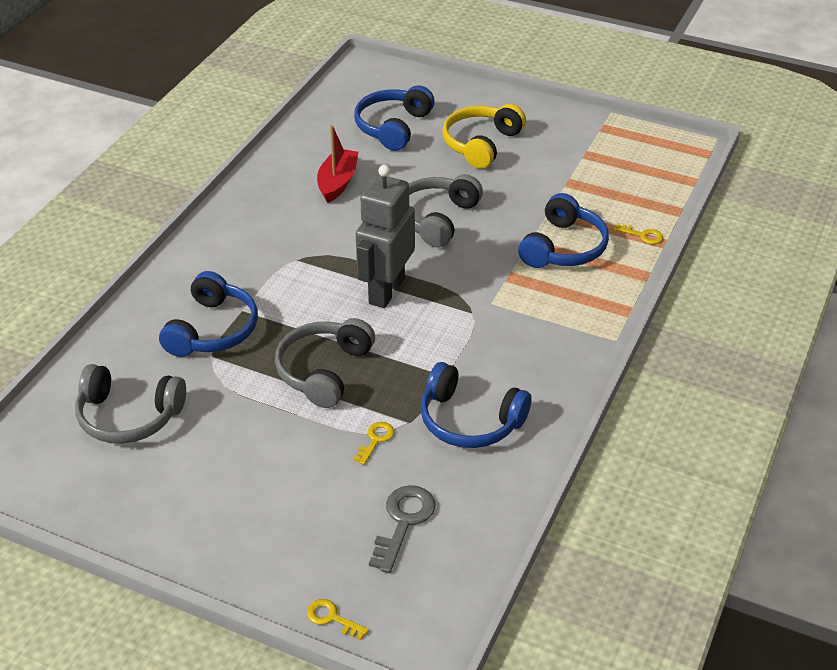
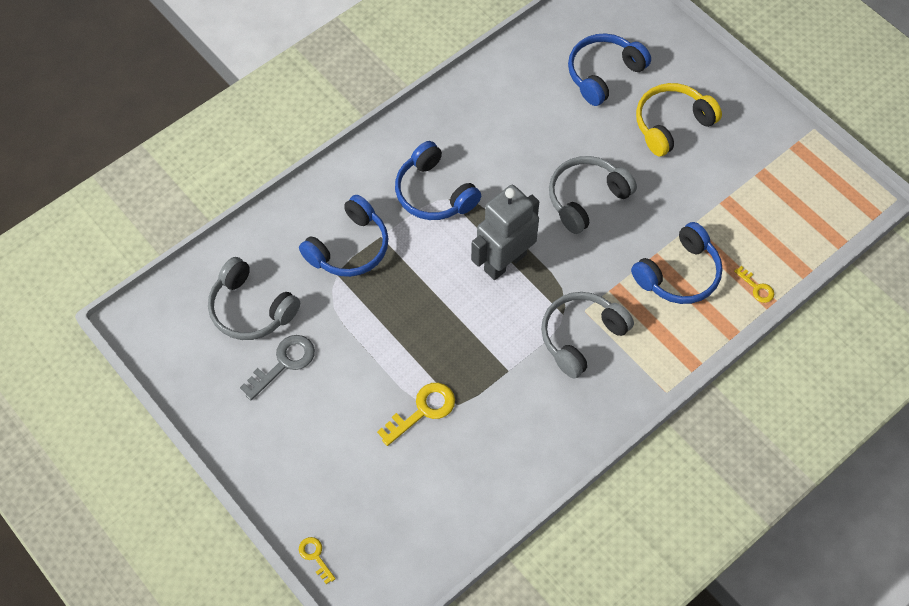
camera: 25 degrees right, 20 degrees up
grey headphones [275,318,375,408] -> grey headphones moved to [541,292,634,379]
red boat [317,125,358,203] -> none
yellow key [354,422,394,465] -> yellow key [377,383,455,446], size x1.76
grey key [369,485,436,573] -> grey key moved to [240,335,315,400]
blue headphones [420,362,531,448] -> blue headphones moved to [395,141,481,220]

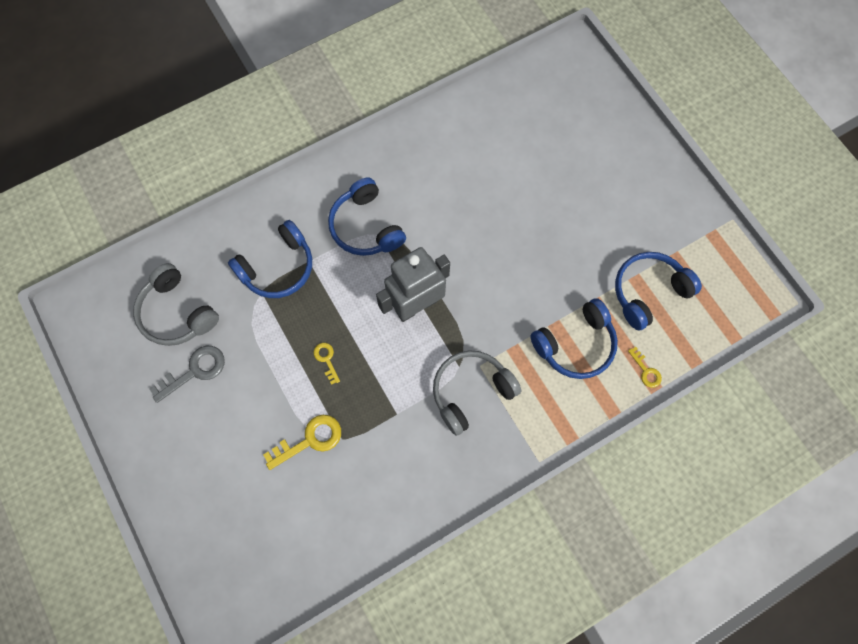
camera: 10 degrees right, 10 degrees up
yellow key [299,537,336,584] -> yellow key moved to [314,343,340,385]
grey headphones [549,156,637,234] -> none
blue headphones [568,33,651,106] -> blue headphones moved to [615,252,702,330]
yellow headphones [636,83,722,157] -> none

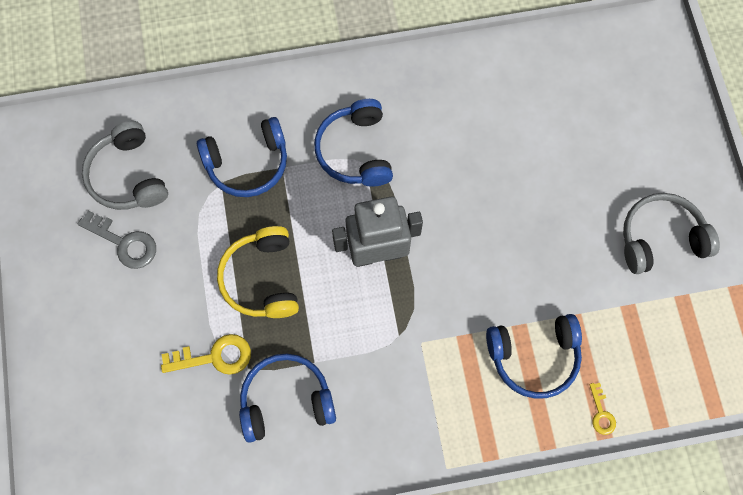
camera: 20 degrees right, 0 degrees up
grey key [150,346,225,403] -> grey key turned 45 degrees clockwise [78,211,156,269]
yellow key [314,343,340,385] -> yellow headphones [217,226,299,318]
grey headphones [433,350,521,436] -> grey headphones moved to [623,193,720,274]
blue headphones [615,252,702,330] -> blue headphones moved to [239,354,336,443]

